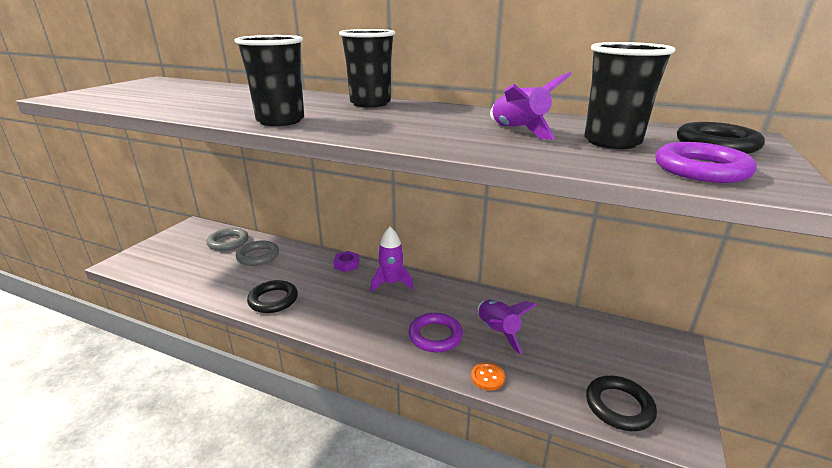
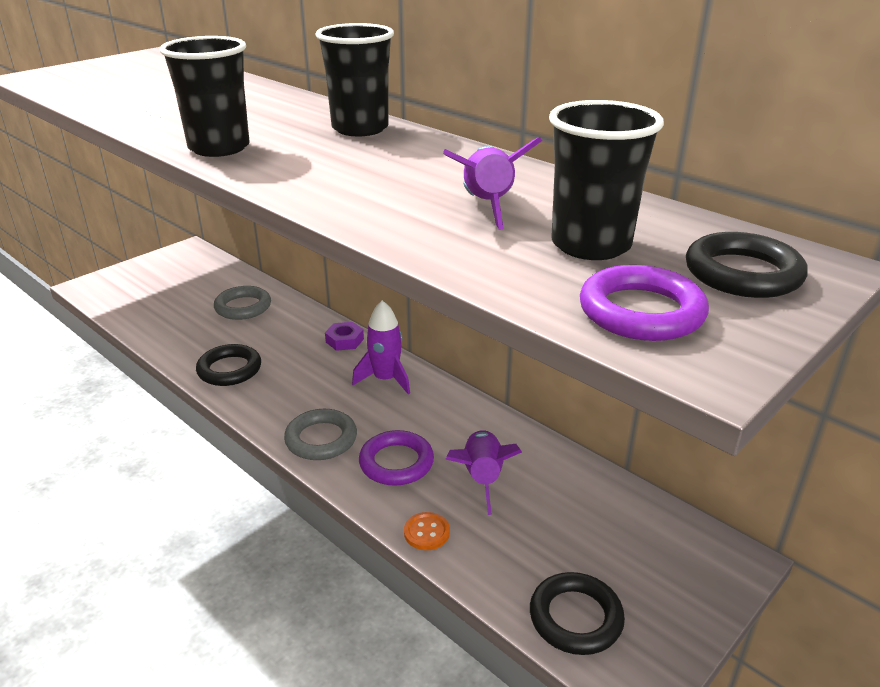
camera: 20 degrees right, 5 degrees up
grey ring [206,228,248,251] -> grey ring moved to [284,409,357,460]

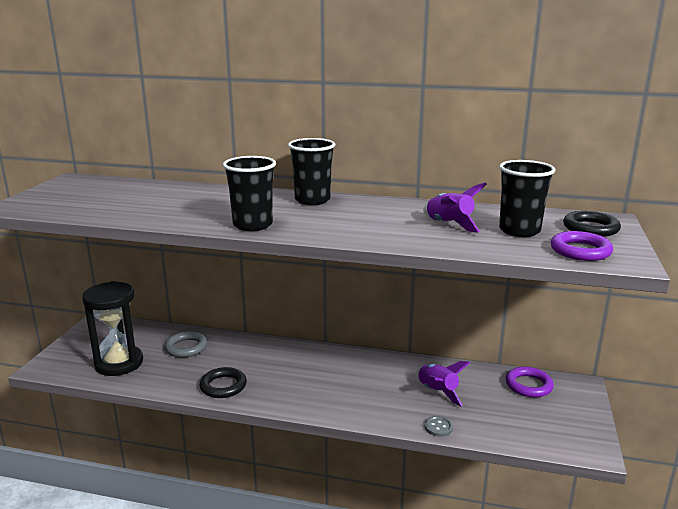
camera: 30 degrees left, 10 degrees down
grey ring [284,409,357,460] -> none
purple nut [325,322,364,351] -> none
purple rocket [352,300,410,394] -> none
purple ring [359,430,434,486] -> purple ring moved to [505,367,554,397]
orange button [404,512,450,550] -> grey button [425,416,453,437]
black ring [530,572,625,655] -> none
none -> black hourglass [82,281,143,376]

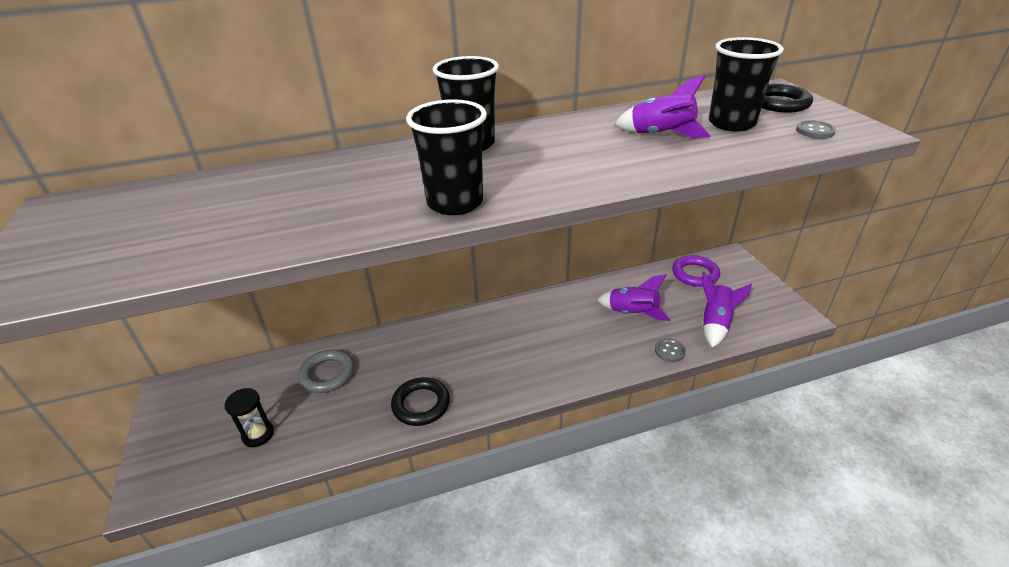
camera: 30 degrees left, 15 degrees up
black hourglass [82,281,143,376] -> black hourglass [224,388,274,447], size x0.47
purple ring [551,231,613,261] -> grey button [796,120,836,139]
none -> purple rocket [702,272,752,348]

